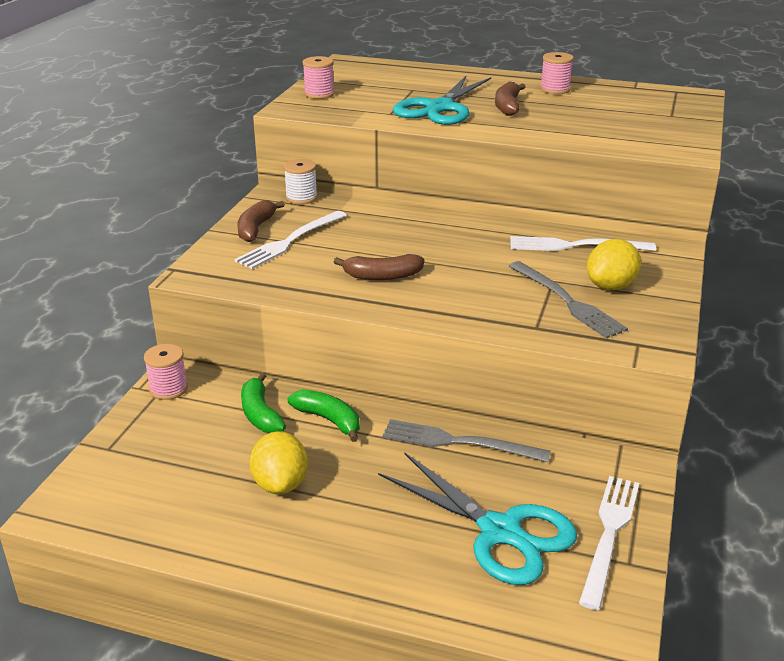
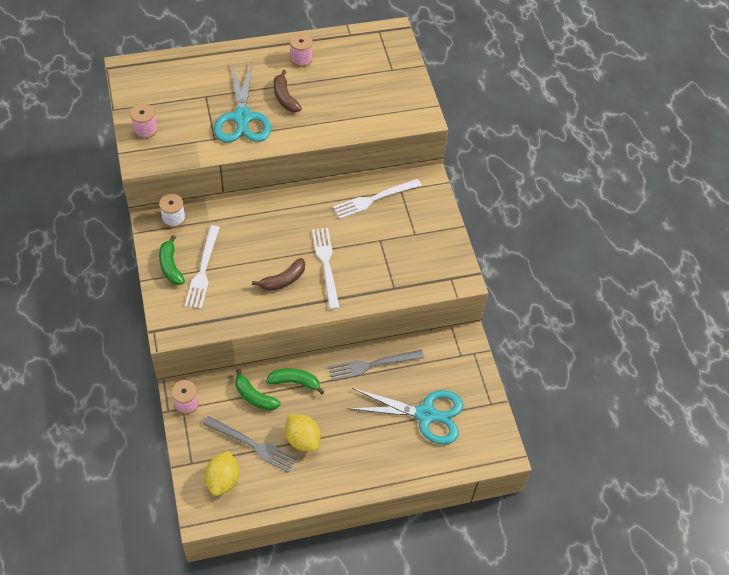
camera: 35 degrees left, 25 degrees up
brown banana [237,200,285,242] -> green banana [159,235,185,285]
grey fork [509,261,628,339] -> grey fork moved to [203,416,297,473]
white fork [579,476,639,610] -> white fork moved to [312,228,340,309]
yellow lemon [587,239,641,290] -> yellow lemon moved to [204,451,239,496]

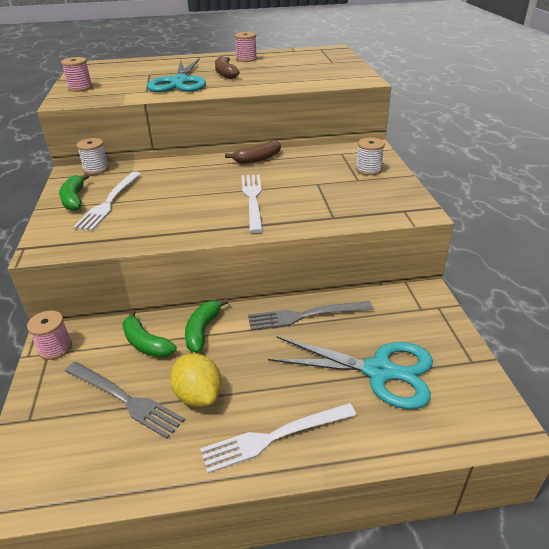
camera: 10 degrees right, 20 degrees down
yellow lemon [204,451,239,496] -> none
brown banana [252,258,305,291] -> brown banana moved to [225,141,281,164]
green banana [266,368,324,395] -> green banana turned 90 degrees counterclockwise [185,298,228,353]
white fork [333,179,421,219] -> white fork moved to [200,403,356,473]
none -> white spool [356,138,385,175]

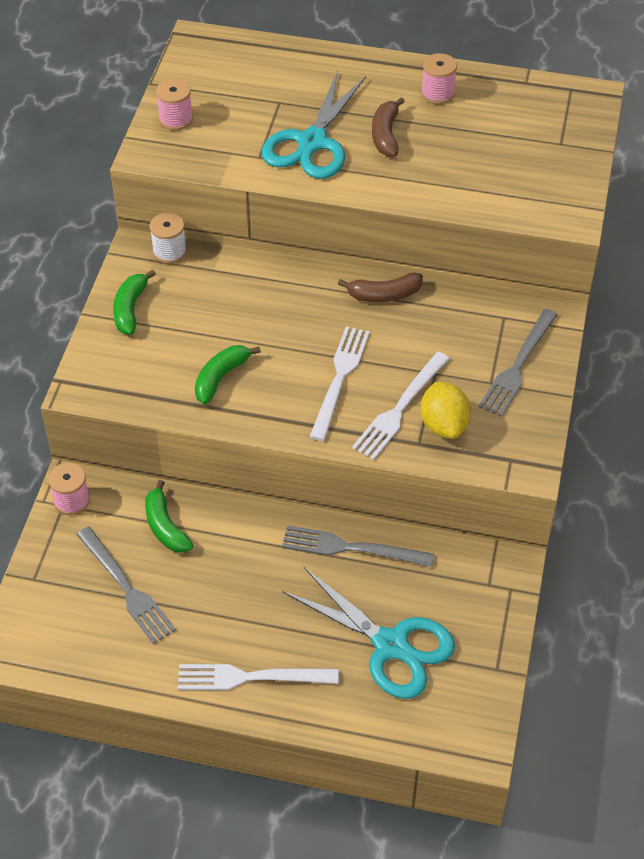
camera: 20 degrees right, 15 degrees up
white fork [73,171,141,231] -> white fork moved to [352,352,450,460]
yellow lemon [170,353,222,407] -> yellow lemon moved to [420,382,471,439]
green banana [185,298,228,353] -> green banana moved to [195,345,261,404]
white spool [356,138,385,175] -> grey fork [479,309,558,417]

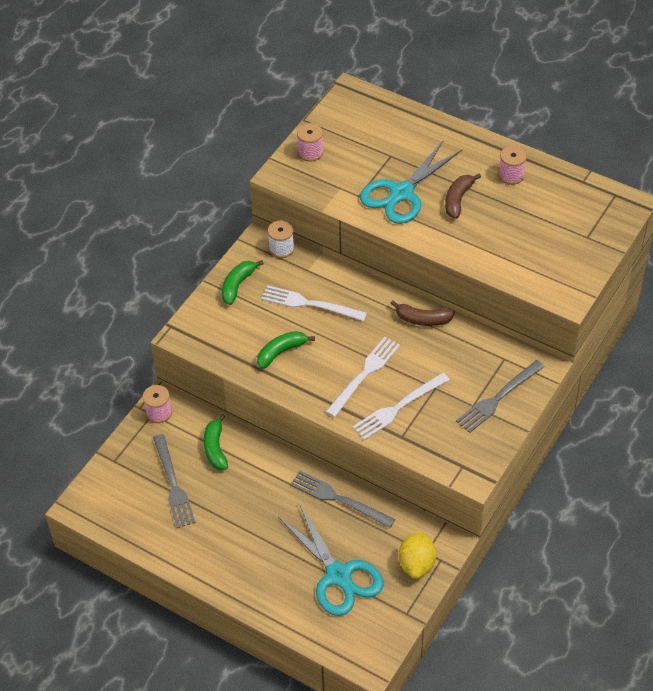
camera: 20 degrees right, 0 degrees up
white fork [178,664,339,690] -> white fork moved to [261,285,367,321]
yellow lemon [420,382,471,439] -> yellow lemon moved to [399,531,436,579]

